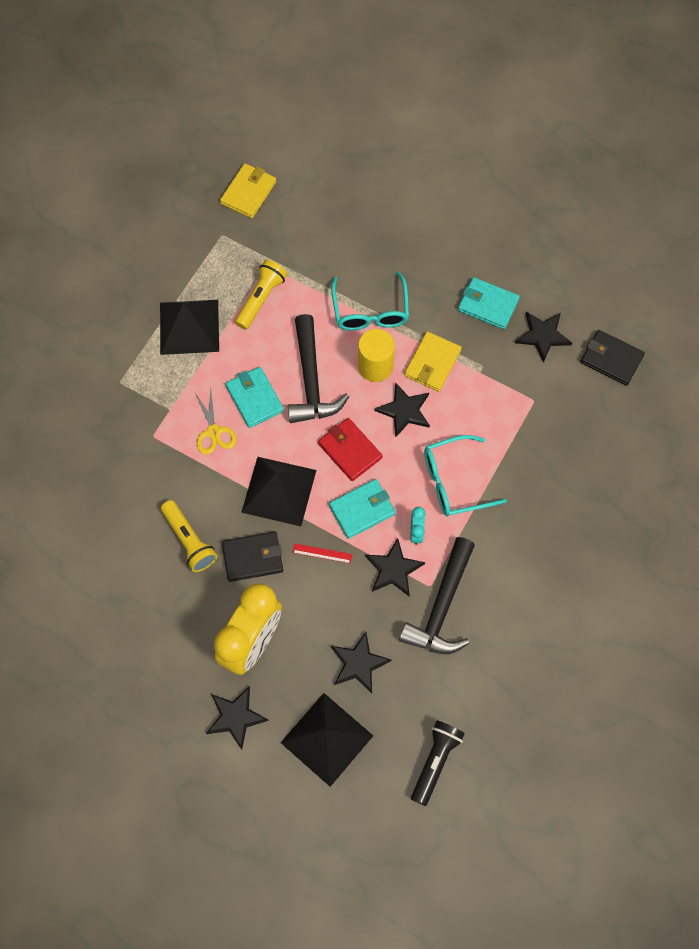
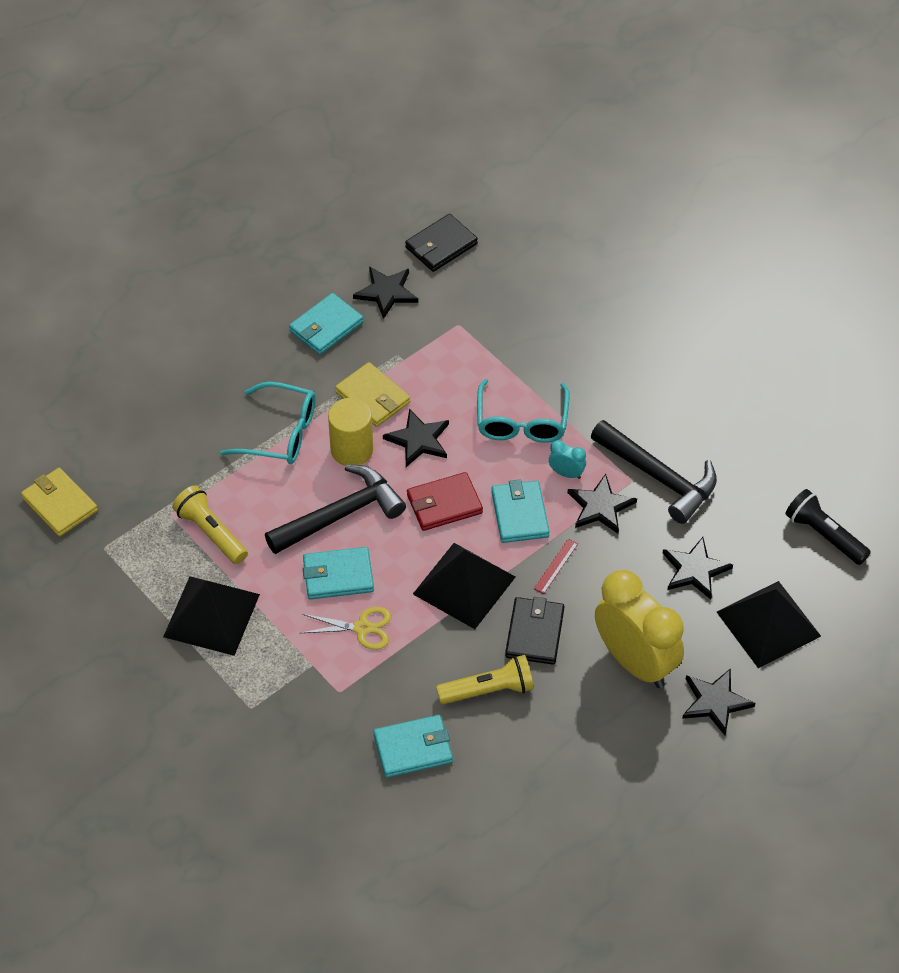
camera: 70 degrees left, 15 degrees down
black hammer [288,314,349,423] -> black hammer turned 45 degrees counterclockwise [265,465,406,554]
none -> turquoise wallet [373,715,453,778]

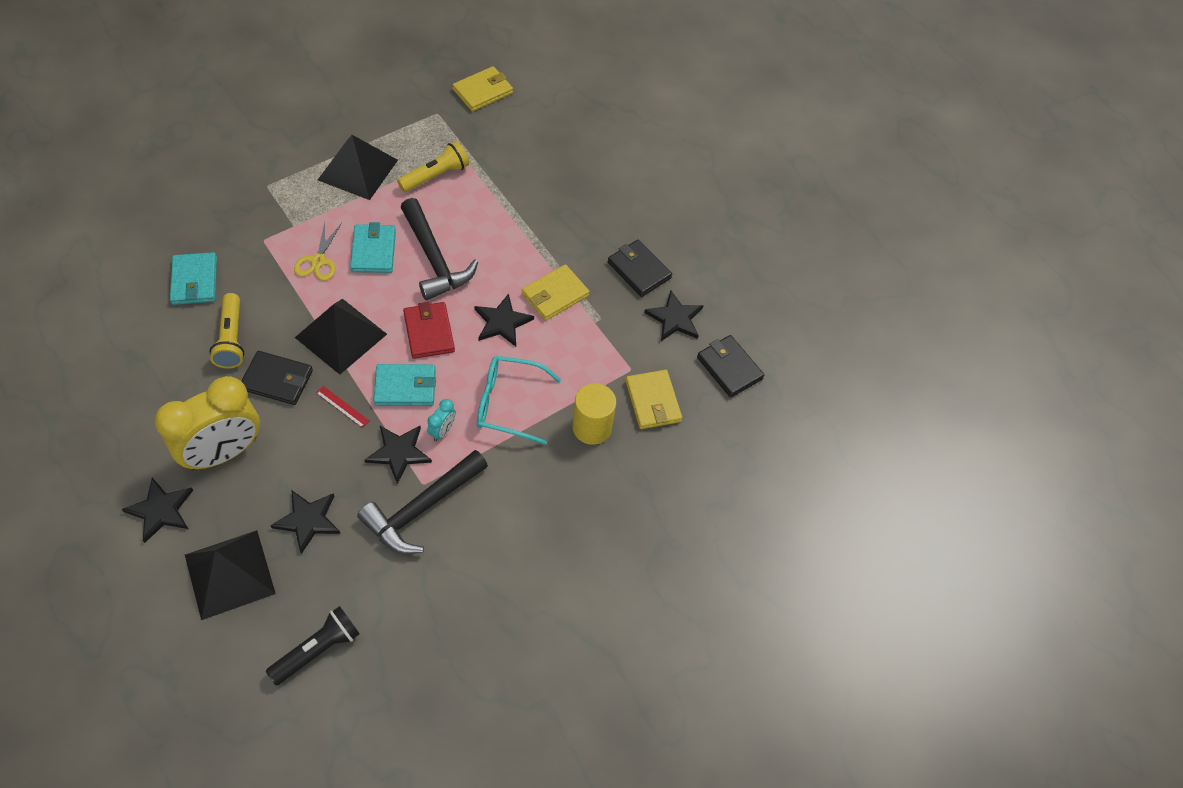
camera: 90 degrees right, 5 degrees up
turquoise glasses [220,382,315,464] -> none
turquoise wallet [289,293,363,355] -> black wallet [608,240,672,297]
yellow cylinder [328,398,373,466] -> yellow cylinder moved to [572,383,616,445]
none -> yellow wallet [626,370,682,429]

